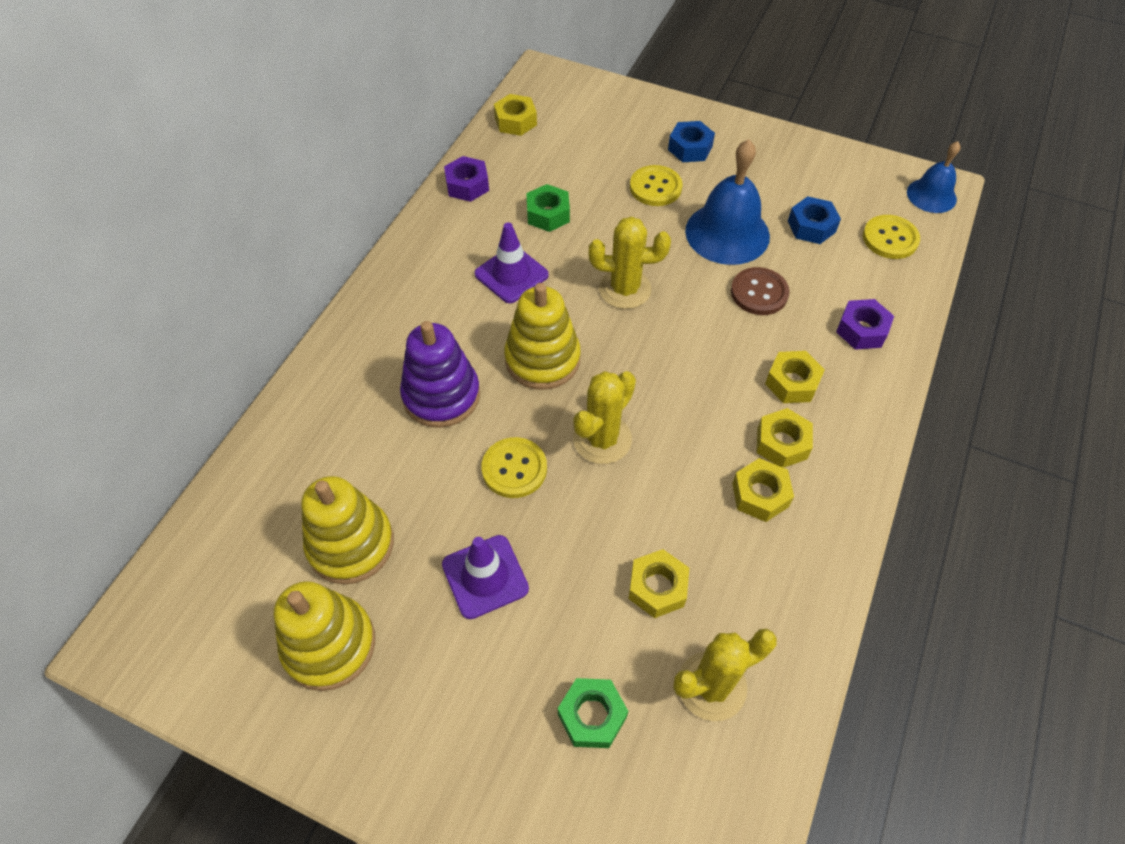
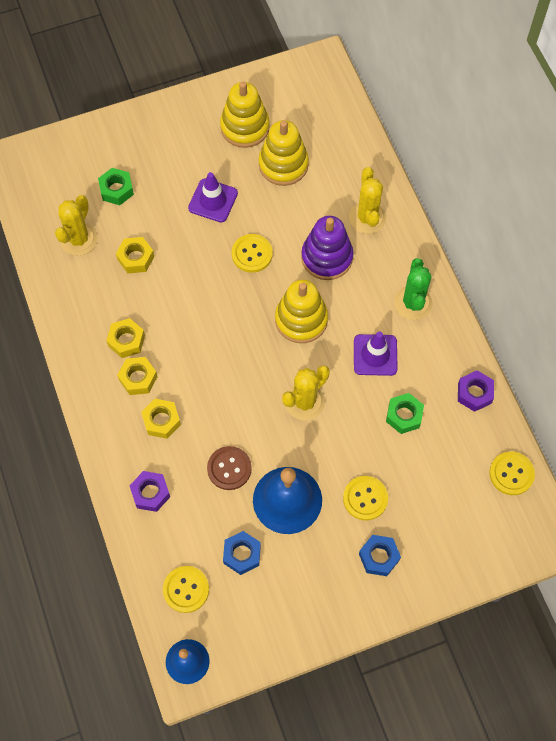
camera: 135 degrees right, 10 degrees up
yellow nut [494,94,537,136] -> yellow button [489,451,535,495]
yellow cactus [573,371,636,464] -> yellow cactus moved to [349,167,386,234]
none -> green cactus [394,258,433,320]

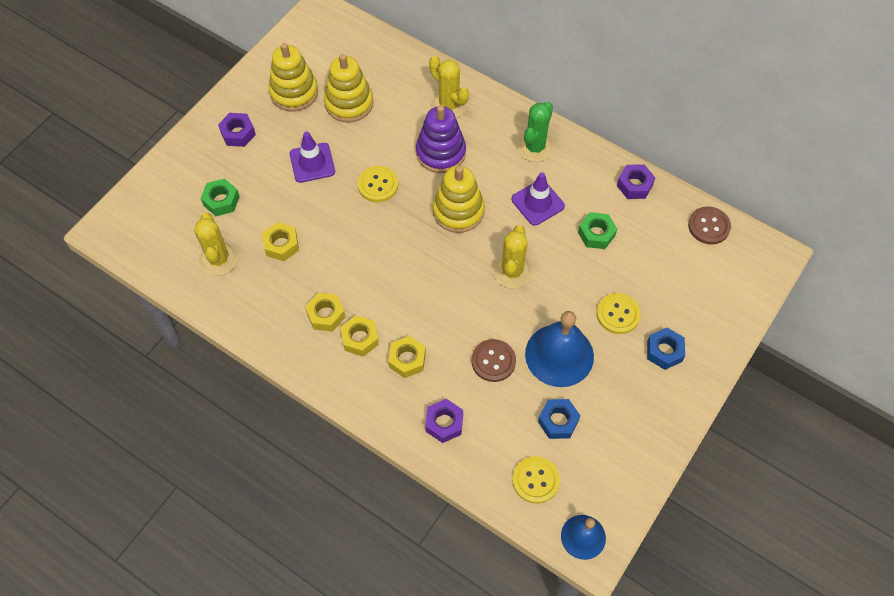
camera: 35 degrees left, 5 degrees down
green cactus [394,258,433,320] -> green cactus turned 60 degrees clockwise [517,102,554,162]
yellow button [489,451,535,495] -> brown button [688,206,731,245]
none -> purple nut [218,113,256,147]

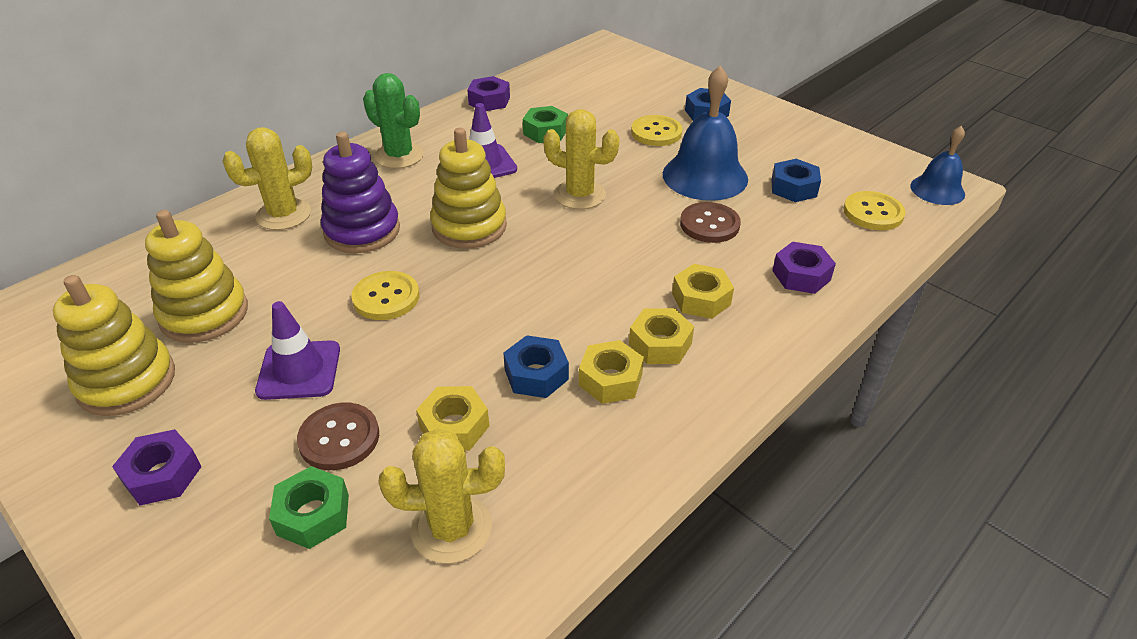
camera: 80 degrees left, 20 degrees down
brown button [688,206,731,245] -> brown button moved to [297,403,379,470]
none -> blue nut [503,335,569,398]

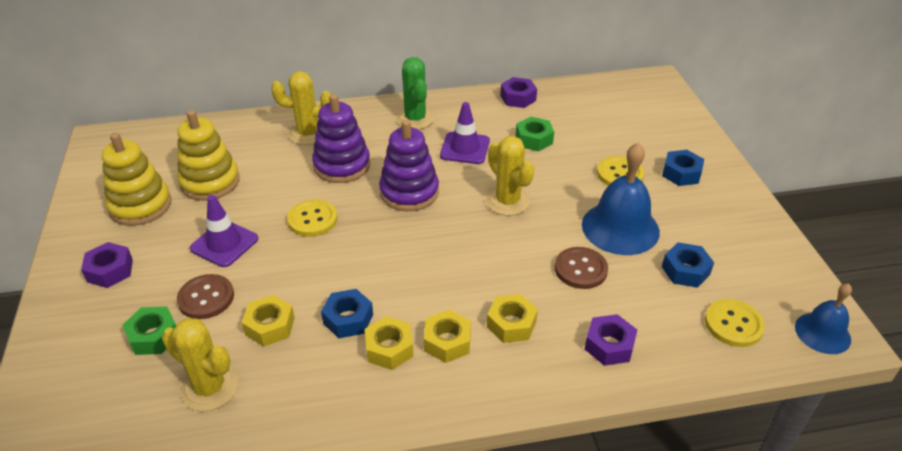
camera: 35 degrees right, 0 degrees up
yellow stacking toy [430,128,507,249] -> purple stacking toy [379,120,439,211]

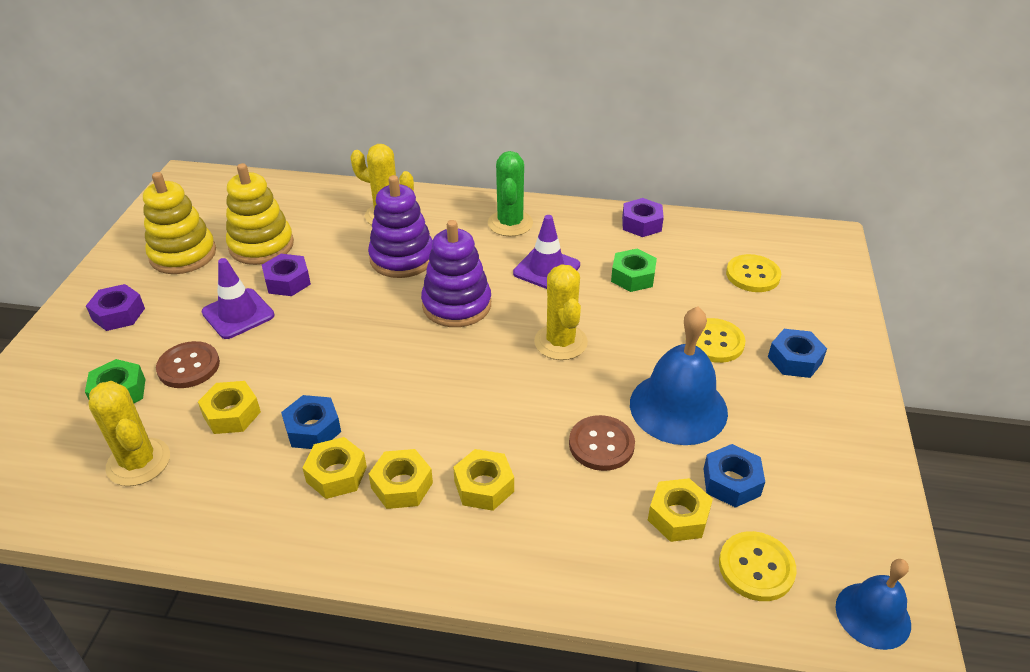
camera: 20 degrees right, 0 degrees up
yellow button [287,200,337,237] -> yellow button moved to [726,254,781,292]
purple nut [585,314,637,366] -> purple nut moved to [262,254,311,296]
none -> yellow nut [648,478,713,542]

